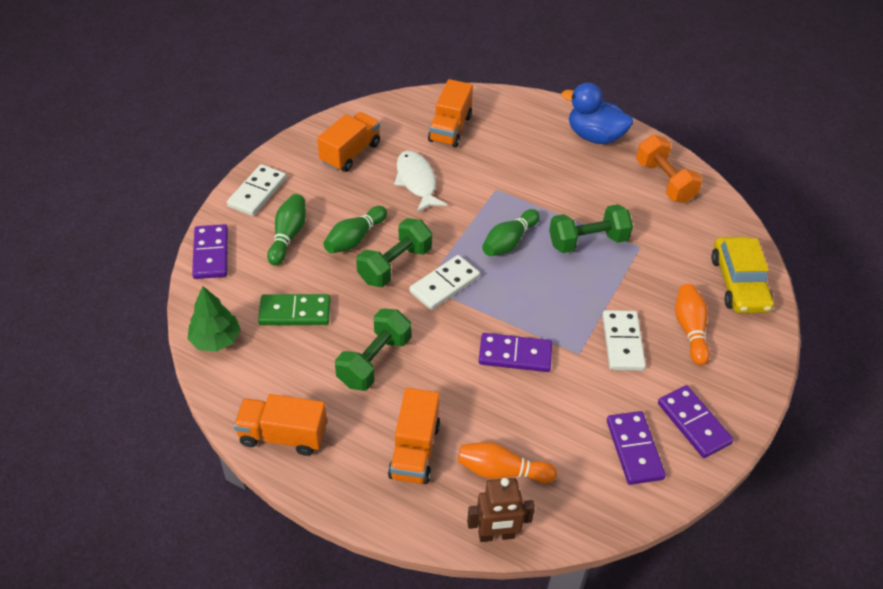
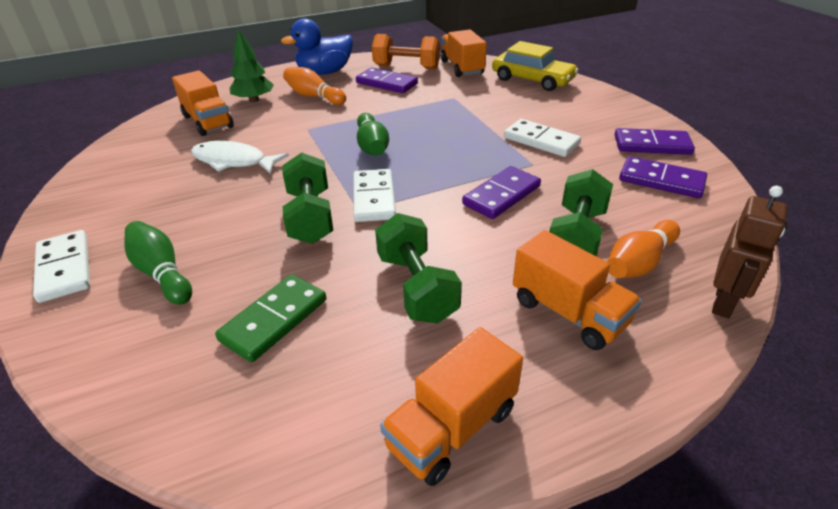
camera: 50 degrees left, 10 degrees down
green tree [188,286,241,352] -> green tree moved to [230,29,274,102]
purple domino [192,224,228,279] -> purple domino moved to [356,68,418,93]
orange truck [317,112,380,172] -> orange truck moved to [440,30,487,77]
green bowling pin [323,206,387,253] -> none
green dumbbell [549,204,633,253] -> green dumbbell moved to [549,169,613,256]
orange bowling pin [675,284,710,365] -> orange bowling pin moved to [283,67,346,105]

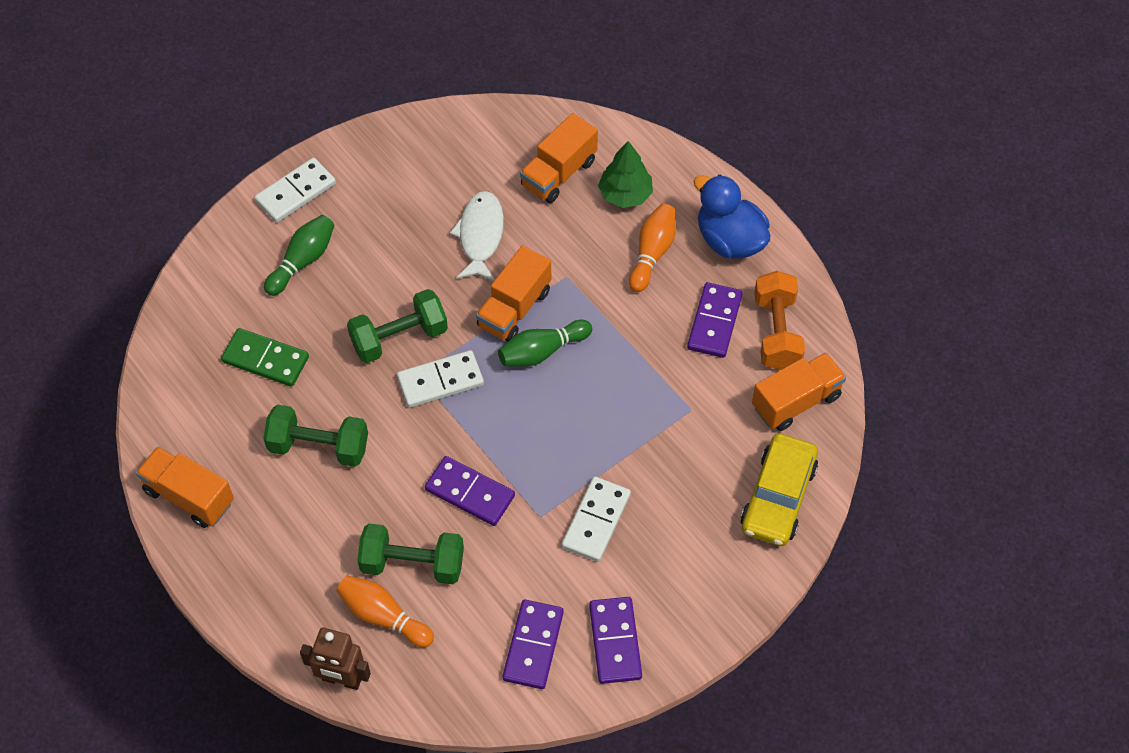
camera: 75 degrees right, 20 degrees up
green dumbbell [375,213,462,324] -> green dumbbell turned 45 degrees clockwise [263,405,368,467]
orange truck [513,230,642,350] -> orange truck moved to [476,245,551,342]

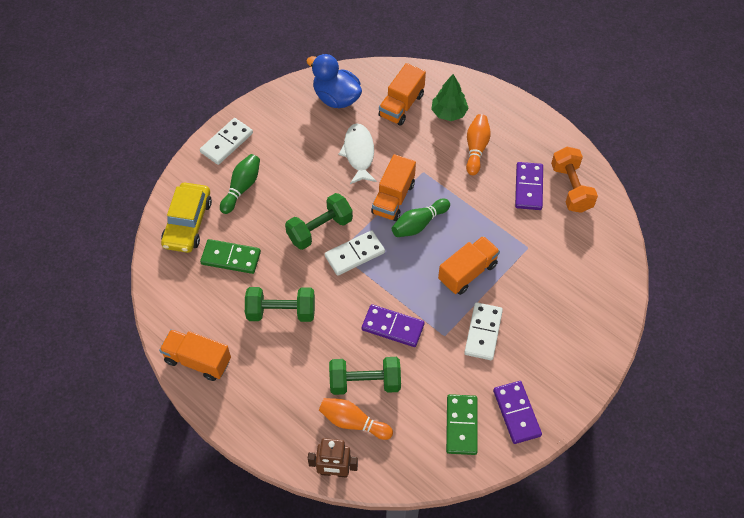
camera: 10 degrees left, 0 degrees up
purple domino [502,599,564,689] -> green domino [446,394,478,455]
blue duck [694,175,770,259] -> blue duck moved to [306,54,362,108]
yellow car [740,433,818,546] -> yellow car moved to [161,183,212,253]
orange truck [752,353,846,431] -> orange truck moved to [438,236,500,295]

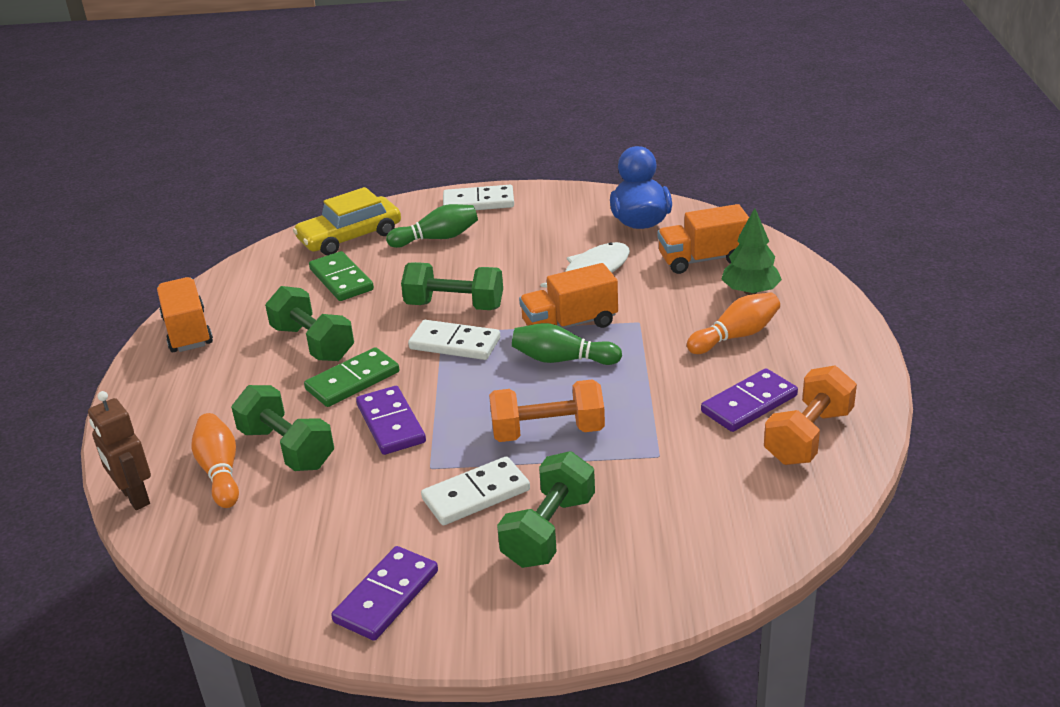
camera: 50 degrees right, 25 degrees down
orange truck [438,236,500,295] -> orange dumbbell [489,379,605,442]
green domino [446,394,478,455] -> green domino moved to [304,347,399,407]
none -> green dumbbell [497,451,595,568]

